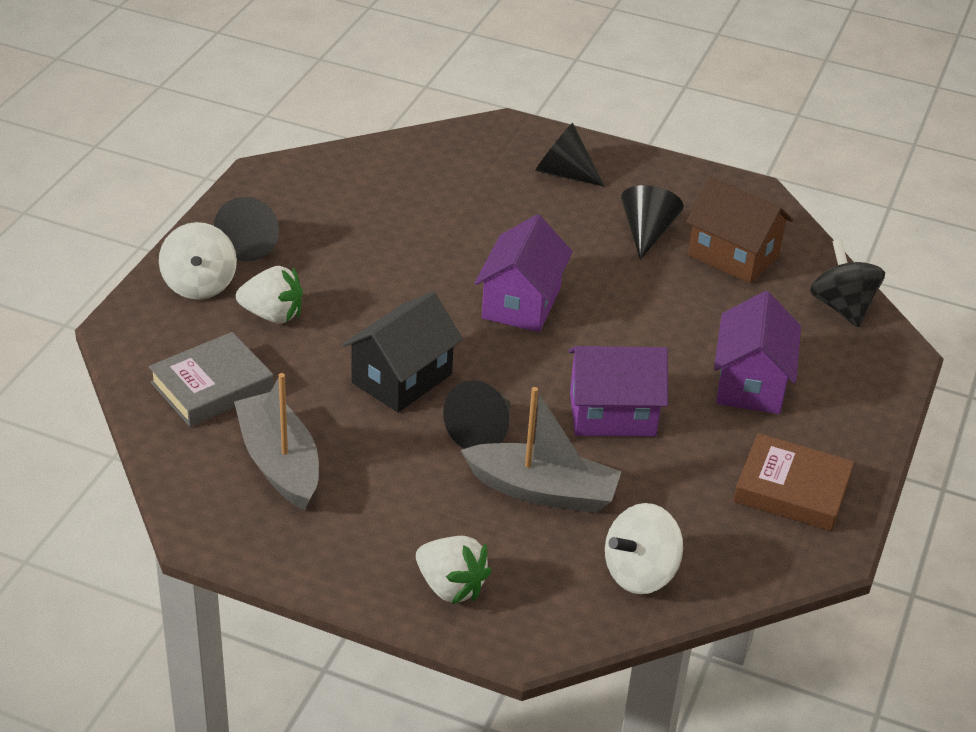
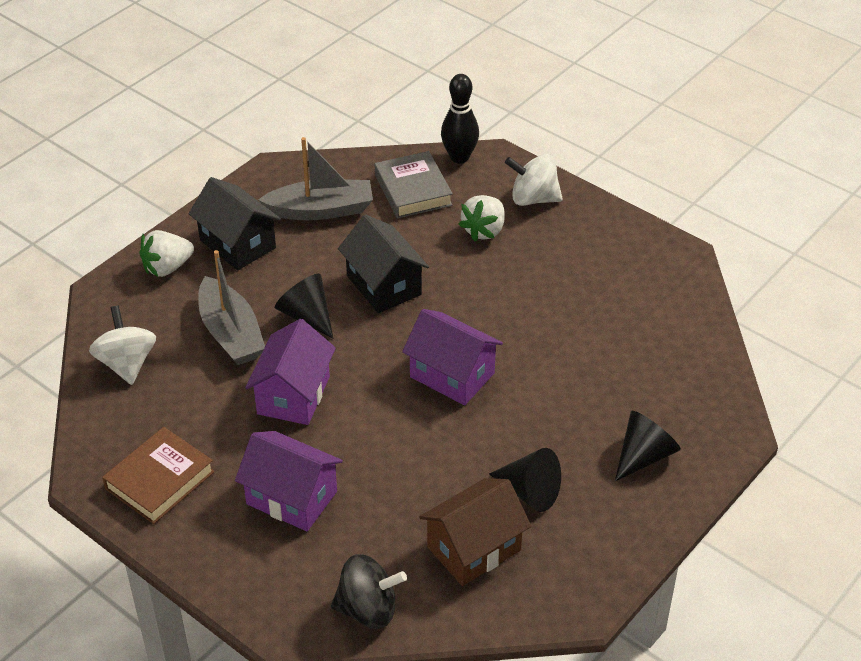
camera: 110 degrees right, 5 degrees up
black cone [214,197,279,261] -> none
grey boat [461,387,622,513] -> grey boat turned 60 degrees counterclockwise [198,250,265,365]
none -> black house [189,177,281,270]
none -> black bowling pin [441,74,479,163]

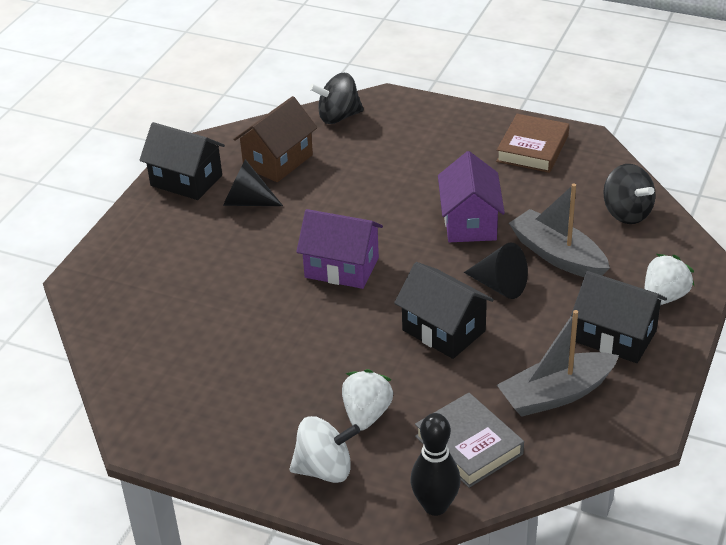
camera: 165 degrees right, 5 degrees down
white spinning top [89,306,156,385] -> black spinning top [603,164,655,224]
purple house [235,431,343,531] -> none
black cone [615,411,681,481] -> none
none -> black house [139,122,225,200]

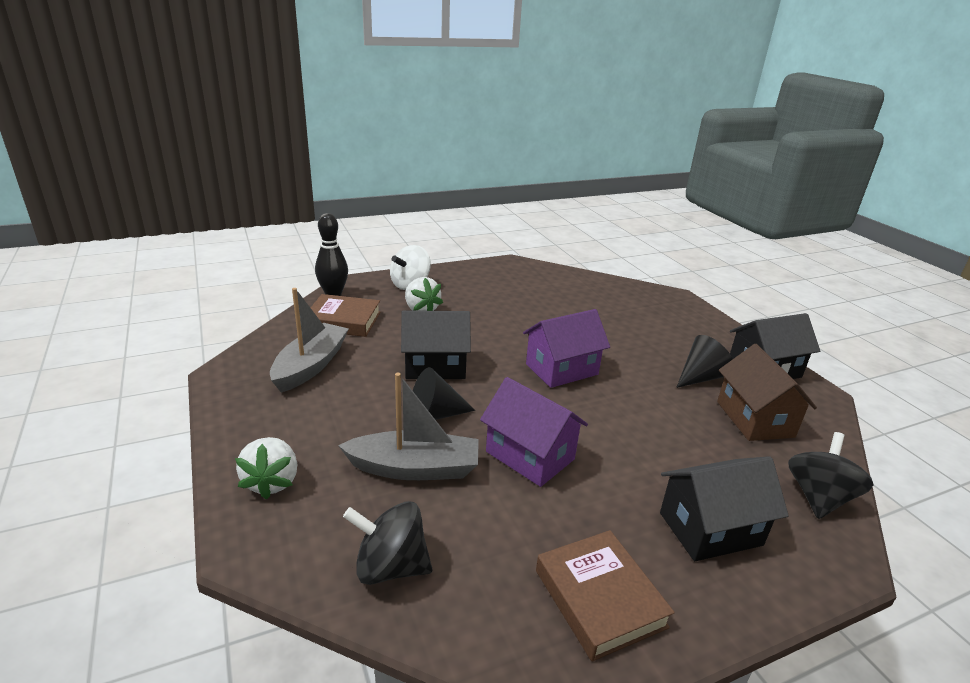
camera: 130 degrees right, 10 degrees down
grey book [415,393,524,488] -> brown book [311,294,381,337]
black house [571,271,667,363] -> black house moved to [660,456,789,561]

